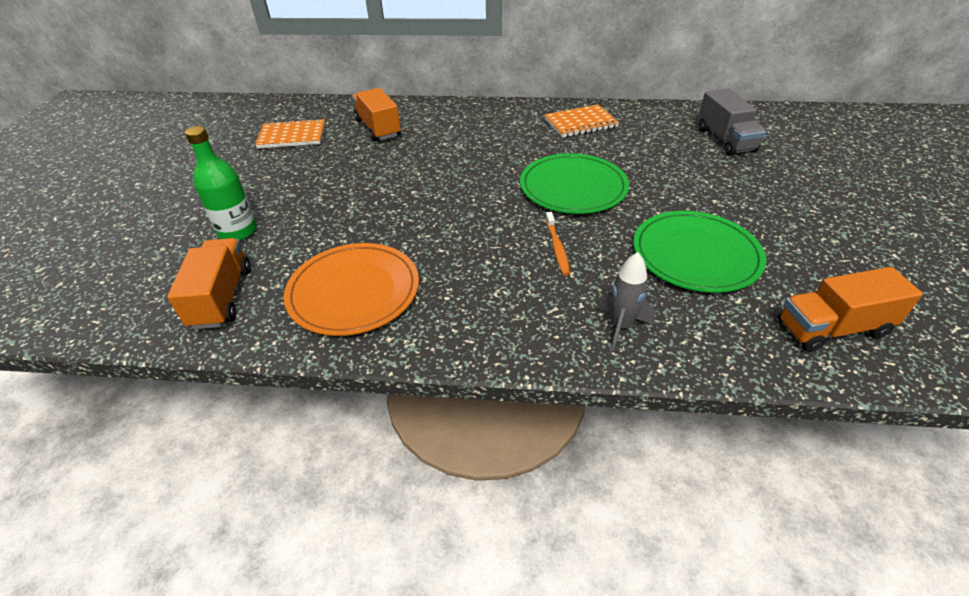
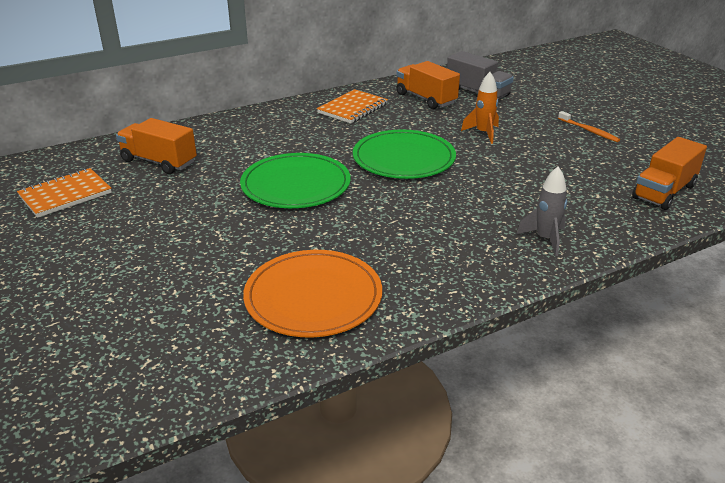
camera: 35 degrees left, 10 degrees down
orange truck [167,238,251,329] -> orange truck moved to [396,61,460,109]
green bottle [185,126,257,240] -> none
orange toothbrush [545,212,570,276] -> orange toothbrush moved to [558,111,620,142]
green plate [633,211,766,293] -> green plate moved to [240,153,351,208]
none -> orange rocket [461,72,499,144]

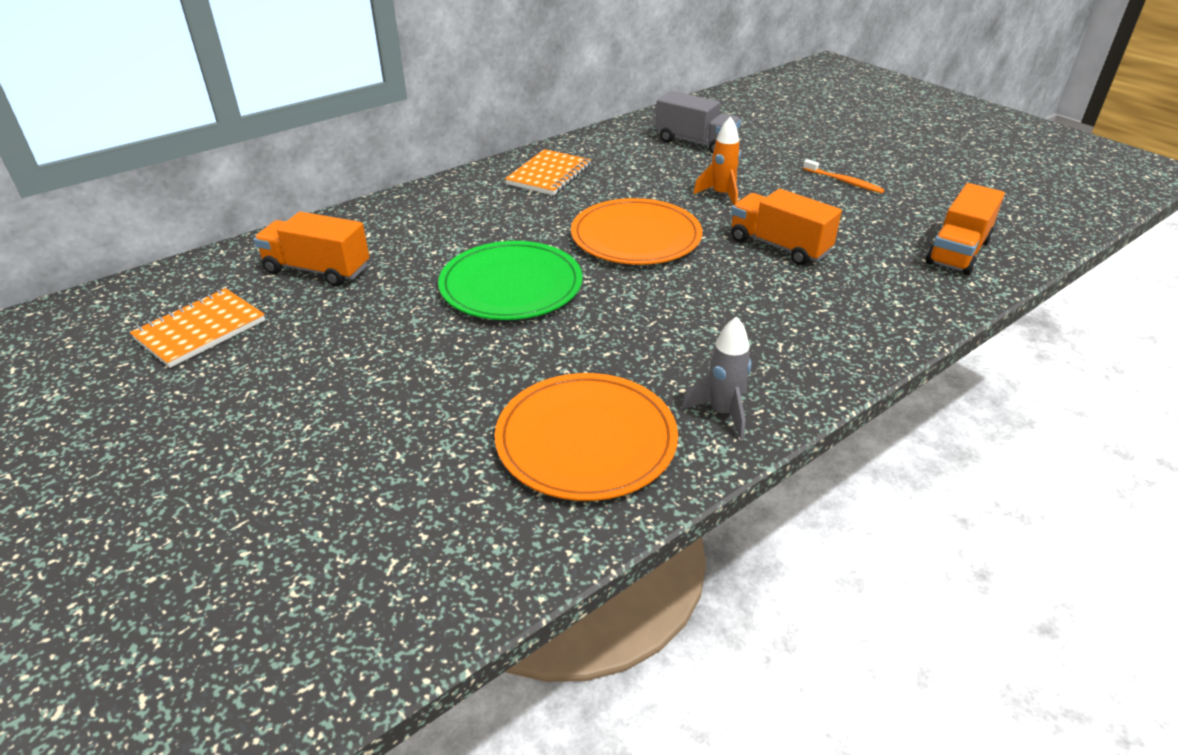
camera: 10 degrees left, 5 degrees up
green plate [353,130,456,179] -> orange plate [571,198,702,265]
orange truck [396,61,460,109] -> orange truck moved to [731,189,842,265]
grey rocket [516,166,567,256] -> grey rocket moved to [682,316,751,440]

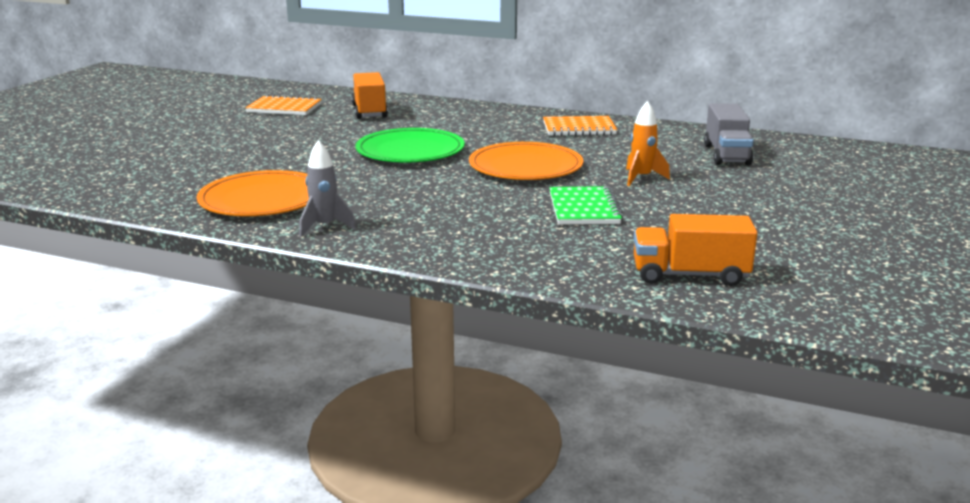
camera: 60 degrees right, 15 degrees down
orange truck [731,189,842,265] -> green notebook [549,186,623,225]
orange toothbrush [803,159,885,193] -> none

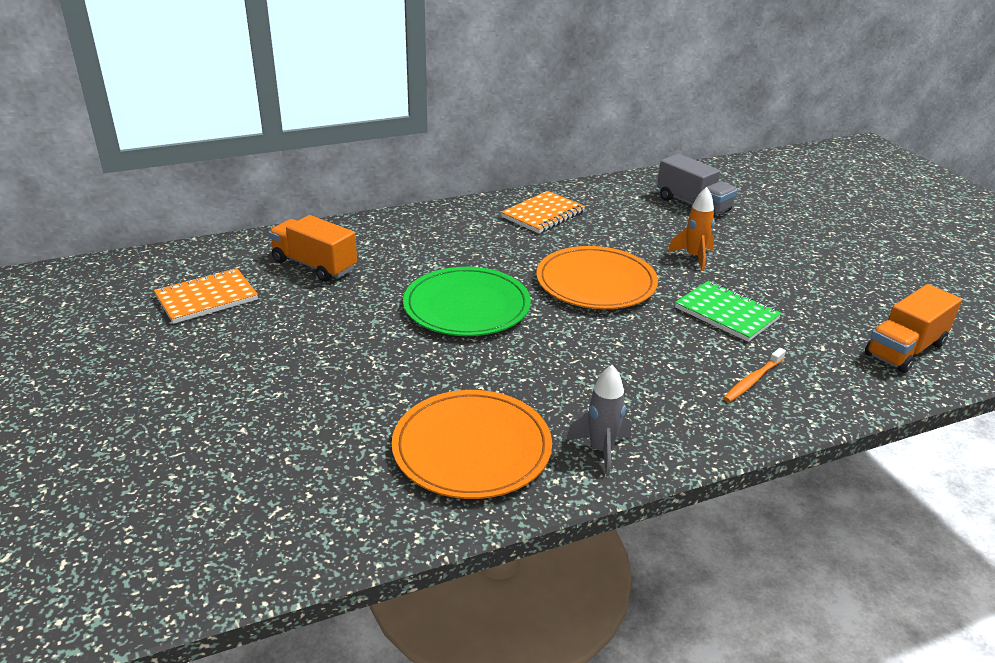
camera: 45 degrees left, 10 degrees up
none -> orange toothbrush [723,348,786,402]

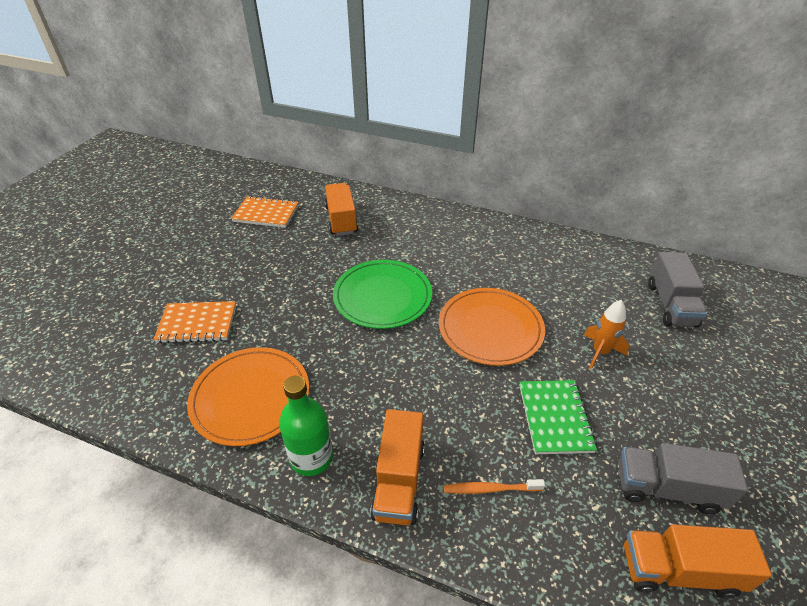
camera: 45 degrees right, 10 degrees up
orange notebook [501,191,585,233] -> orange notebook moved to [153,301,236,343]
grey rocket [566,365,631,477] -> green bottle [279,375,333,476]
none -> orange truck [370,409,425,525]
none -> grey truck [619,443,748,514]

